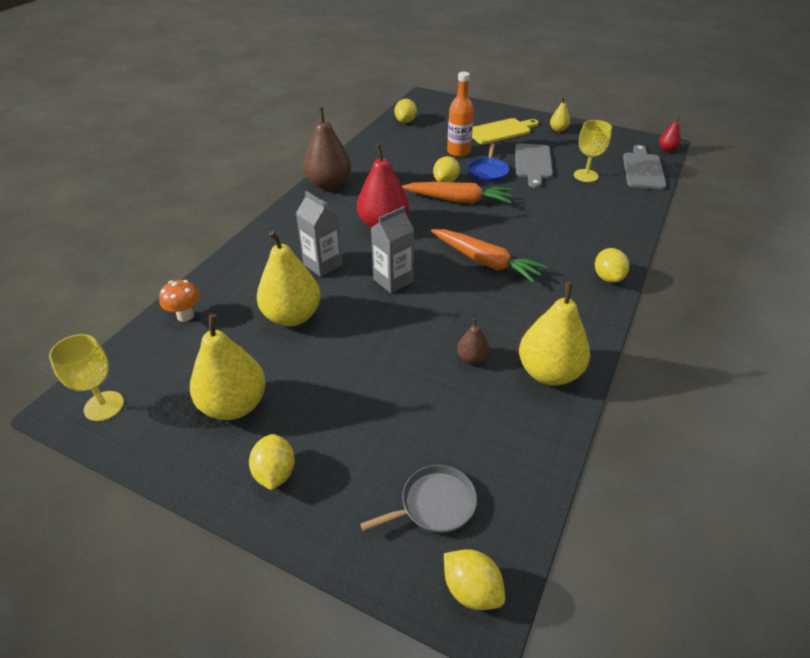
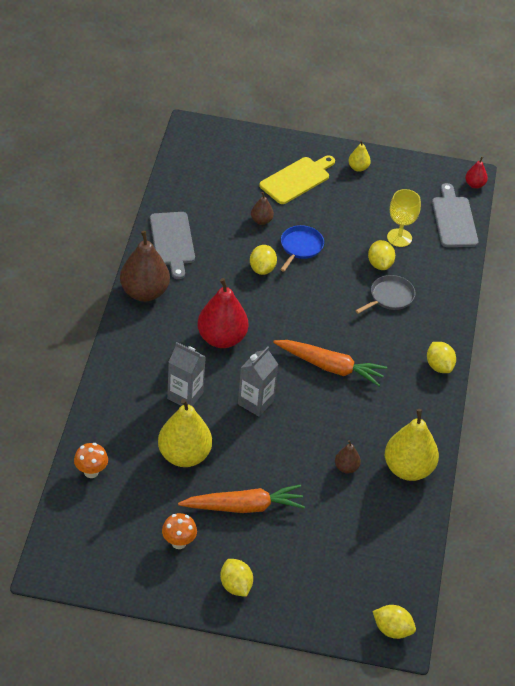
camera: 20 degrees left, 5 degrees up
yellow goblet [49,334,124,421] -> none
yellow pear [190,314,266,420] -> orange mushroom [162,513,197,549]
grey pan [360,465,477,533] -> grey pan moved to [355,275,415,314]
yellow lemon [394,99,417,123] -> yellow lemon moved to [368,240,395,270]
orange carrot [402,182,512,204] -> orange carrot moved to [178,484,305,513]
orange bottle [447,72,474,157] -> brown pear [251,192,274,225]
blue pan [468,143,509,182] -> blue pan turned 150 degrees counterclockwise [280,225,324,272]
grey cutting board [515,144,553,188] -> grey cutting board moved to [150,212,195,279]

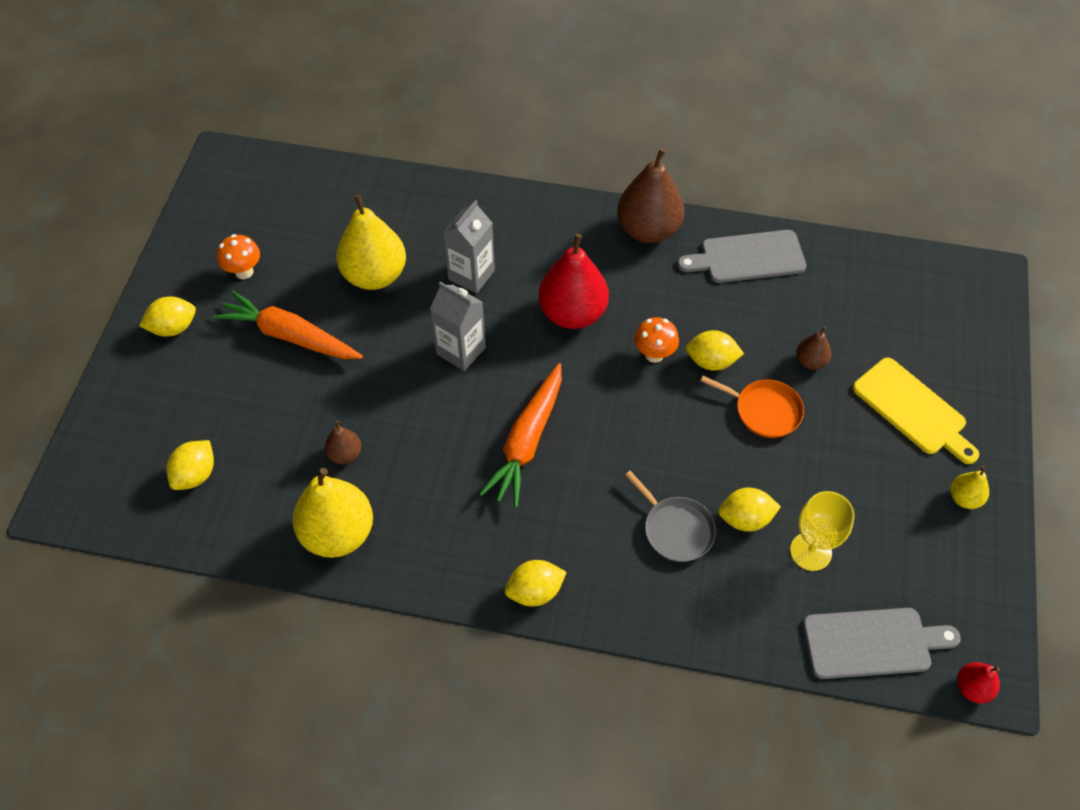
camera: 95 degrees right, 10 degrees up
orange mushroom [74,443,108,478] -> orange mushroom moved to [634,317,679,363]
orange carrot [178,484,305,513] -> orange carrot turned 120 degrees clockwise [213,290,363,359]
blue pan [280,225,324,272] -> orange pan [701,376,804,438]
yellow lemon [372,605,416,639] -> yellow lemon moved to [167,440,214,490]

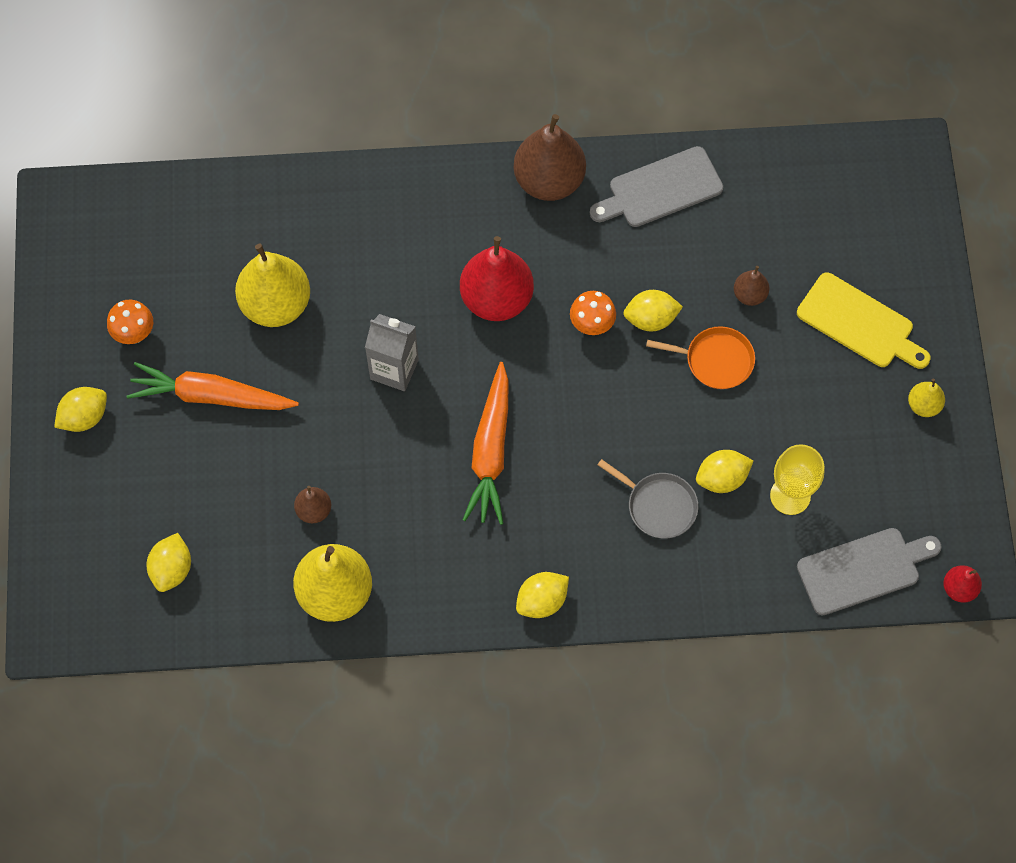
camera: 15 degrees left, 10 degrees up
grey carton [443,200,495,294] -> none

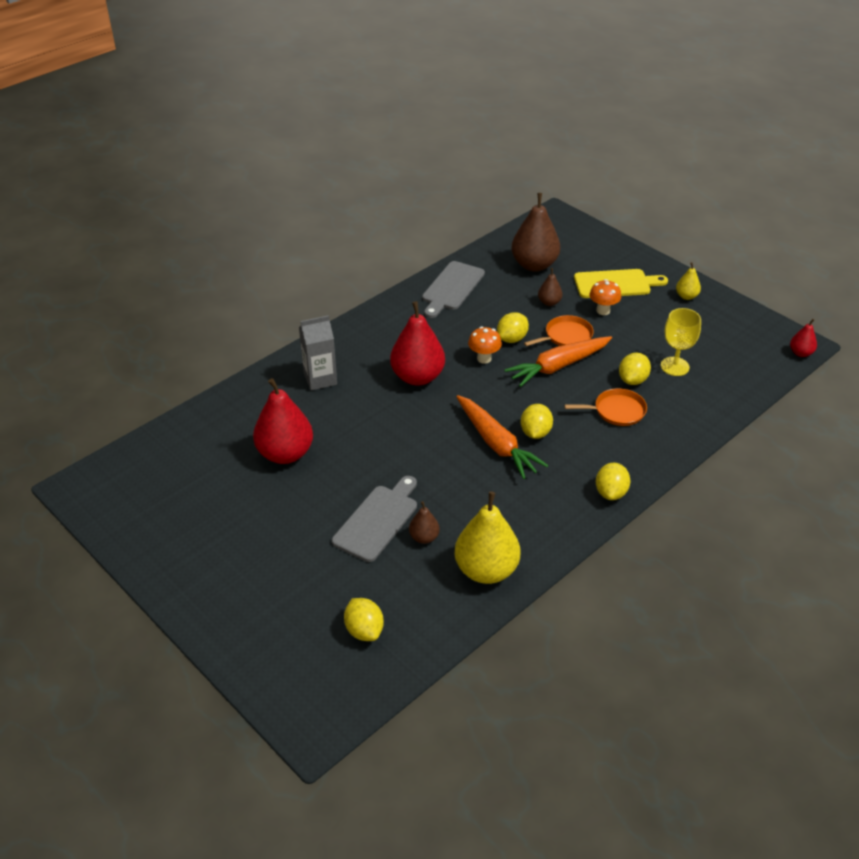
camera: 40 degrees left, 25 degrees down
yellow lemon [54,387,107,432] -> yellow lemon moved to [521,404,553,439]
orange mushroom [107,300,153,344] -> orange mushroom moved to [589,279,621,315]
orange carrot [127,362,299,410] -> orange carrot moved to [504,336,612,387]
yellow pear [235,244,310,327] -> red pear [253,378,313,464]
grey carton [365,314,419,391] -> grey carton moved to [299,315,337,391]
brown pear [514,114,586,201] -> brown pear moved to [511,193,560,272]
grey pan [598,459,698,538] -> orange pan [564,388,647,426]
grey cutting board [797,528,942,616] -> grey cutting board moved to [332,476,417,562]

